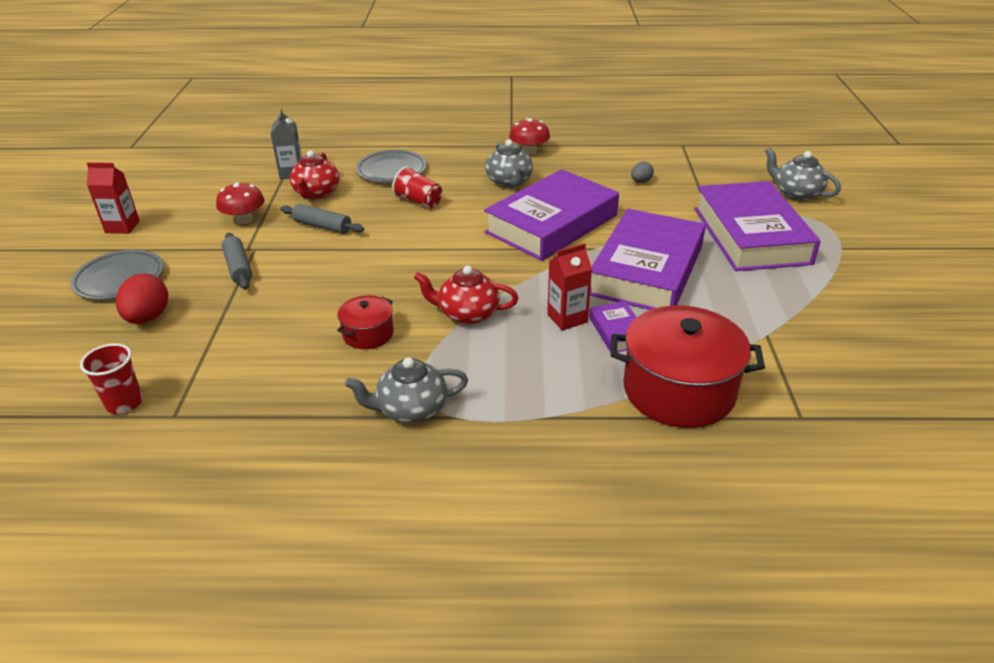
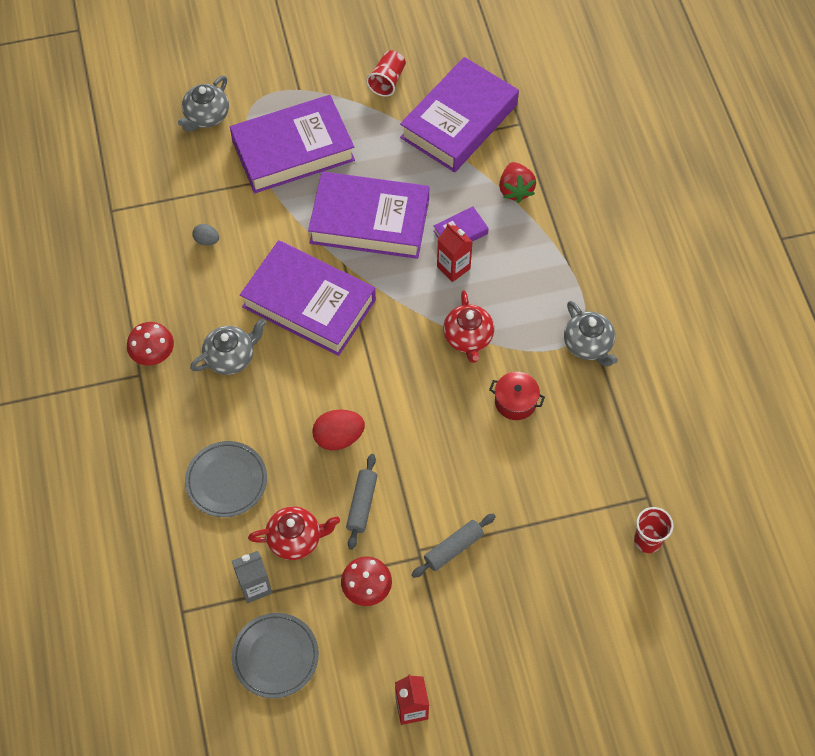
camera: 105 degrees left, 25 degrees up
grey plate [70,250,164,300] -> grey plate moved to [232,613,319,698]
red egg [116,274,168,324] -> red egg moved to [312,409,365,450]
red cup [392,166,442,208] -> red cup moved to [366,50,406,97]
red pot [611,305,765,428] -> red strawberry [499,162,536,203]
none -> purple book [400,57,519,172]

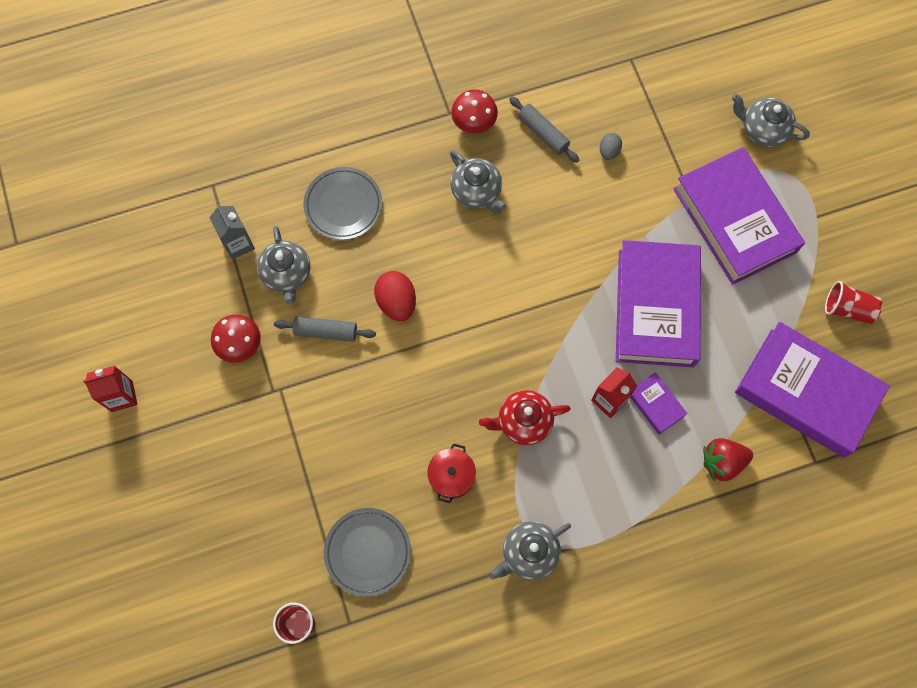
camera: 85 degrees right, 10 degrees up
grey plate [232,613,319,698] -> grey plate moved to [324,508,411,597]
purple book [240,240,376,356] -> none
red teapot [248,506,340,560] -> grey teapot [257,226,311,304]
grey rolling pin [412,513,496,578] -> grey rolling pin moved to [509,96,579,163]

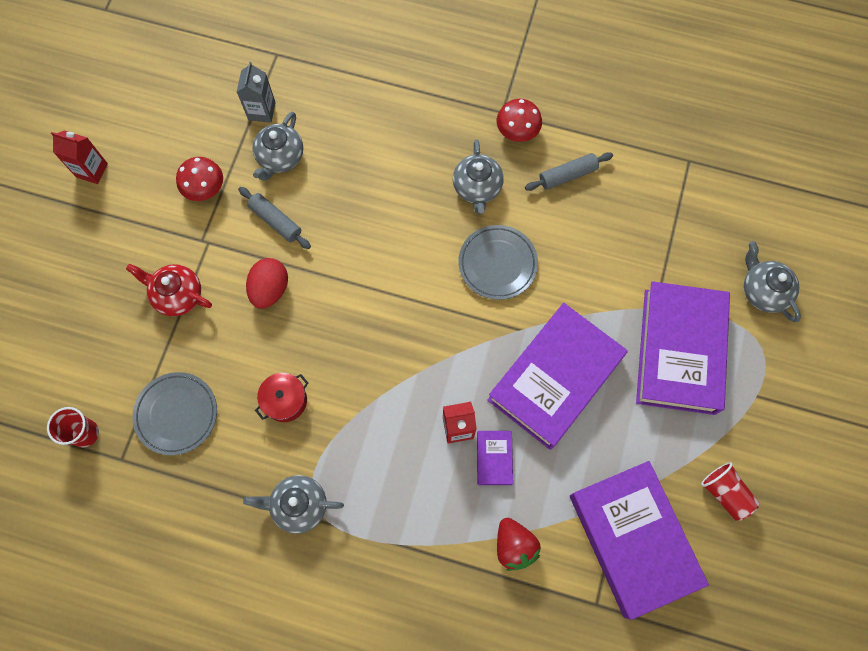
camera: 35 degrees right, 0 degrees up
grey plate [303,167,383,240] -> grey plate moved to [458,225,538,300]
red egg [374,271,416,321] -> red egg moved to [246,258,288,309]
red teapot [479,390,571,445] -> red teapot moved to [126,264,212,316]
grey rolling pin [509,96,579,163] -> grey rolling pin turned 75 degrees clockwise [525,152,613,191]
grey egg [600,133,622,160] -> none
red strawberry [703,438,753,482] -> red strawberry turned 135 degrees counterclockwise [497,518,541,571]

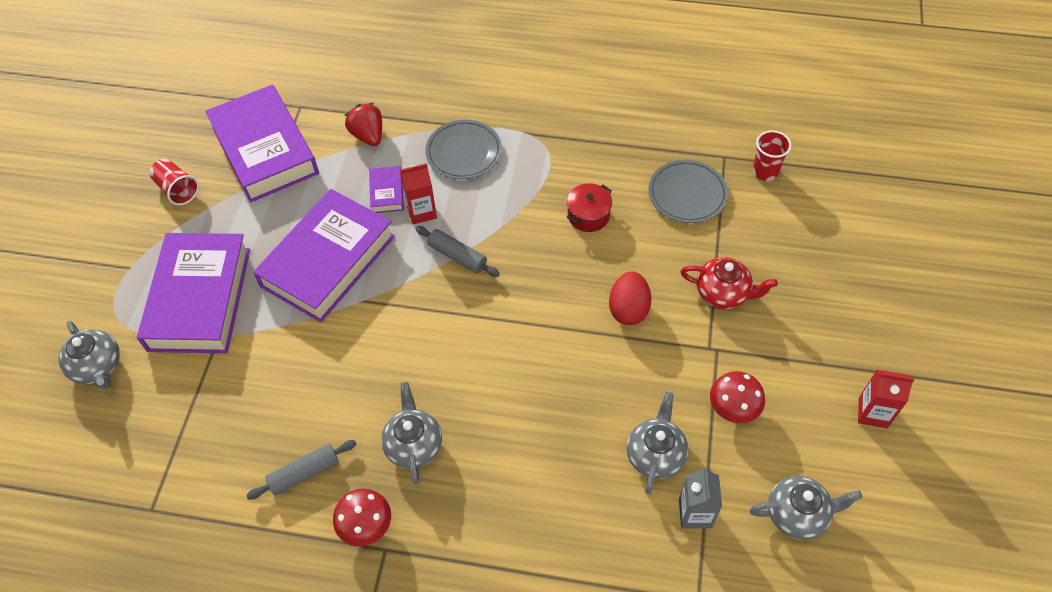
camera: 175 degrees right, 15 degrees down
grey rolling pin [238,187,311,249] -> grey rolling pin moved to [415,226,500,277]
grey teapot [243,475,344,534] -> grey teapot moved to [750,476,862,540]
grey plate [458,225,538,300] -> grey plate moved to [425,120,502,179]

